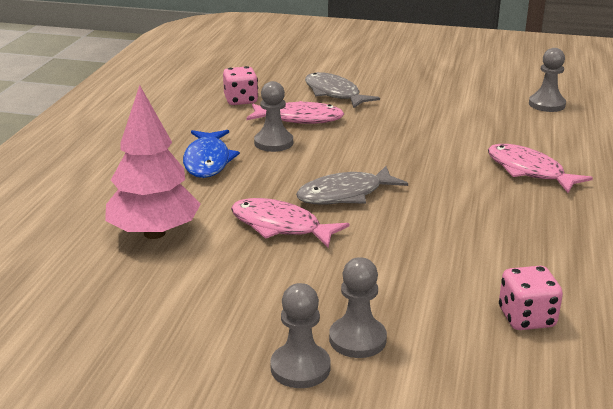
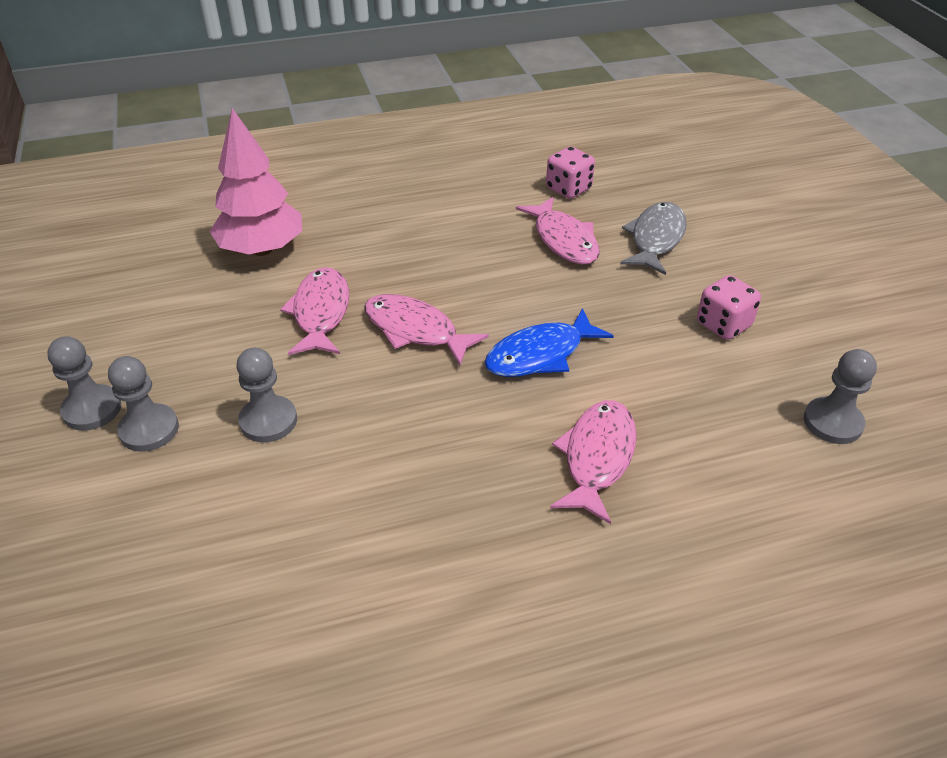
camera: 60 degrees right, 15 degrees up
blue fish [183,130,240,178] -> blue fish moved to [484,308,614,377]
grey pawn [254,81,293,152] -> grey pawn moved to [236,347,297,442]
grey fish [296,166,408,204] -> pink fish [364,294,489,365]
pink dice [499,266,563,330] -> pink dice moved to [697,275,761,340]

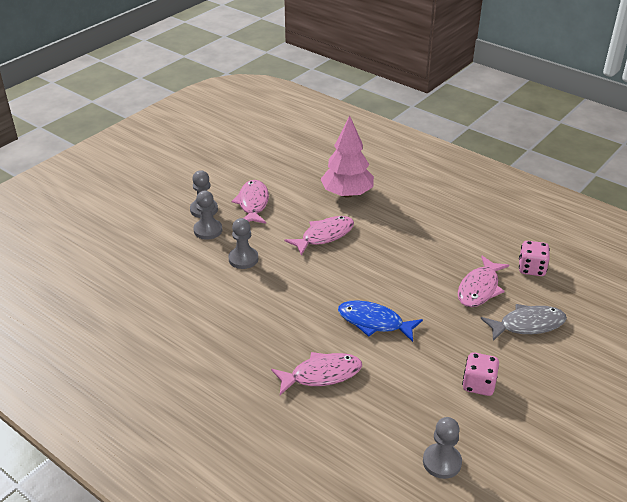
camera: 55 degrees right, 5 degrees down
pink fish [364,294,489,365] -> pink fish moved to [231,180,269,224]

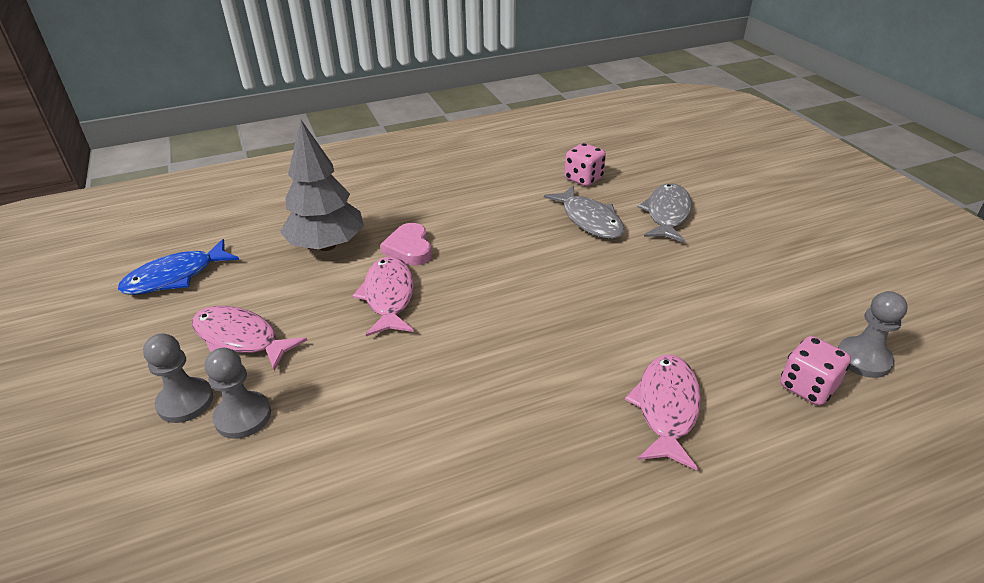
camera: 60 degrees left, 0 degrees up
grey pawn [228,218,258,269] -> none
pink tree [321,116,374,198] -> grey tree [280,120,364,251]
blue fish [338,300,423,342] -> blue fish moved to [118,239,239,295]
pink fish [458,256,509,307] -> grey fish [544,185,625,239]
pink dice [462,352,499,396] -> pink dice moved to [780,336,851,405]
none -> pink heart [380,223,432,266]

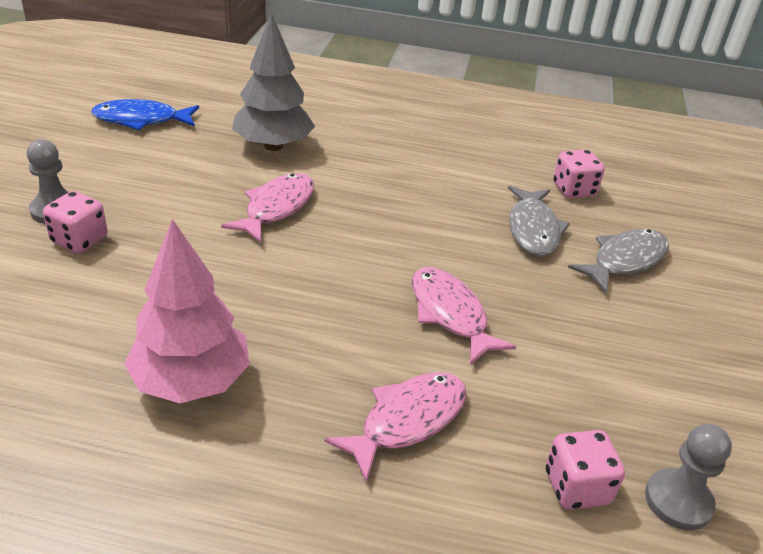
camera: 30 degrees right, 0 degrees up
pink fish [192,306,307,371] -> pink fish moved to [412,267,516,365]
grey pawn [205,348,271,439] -> pink dice [43,191,108,253]
pink heart [380,223,432,266] -> none
none -> pink tree [124,219,250,403]

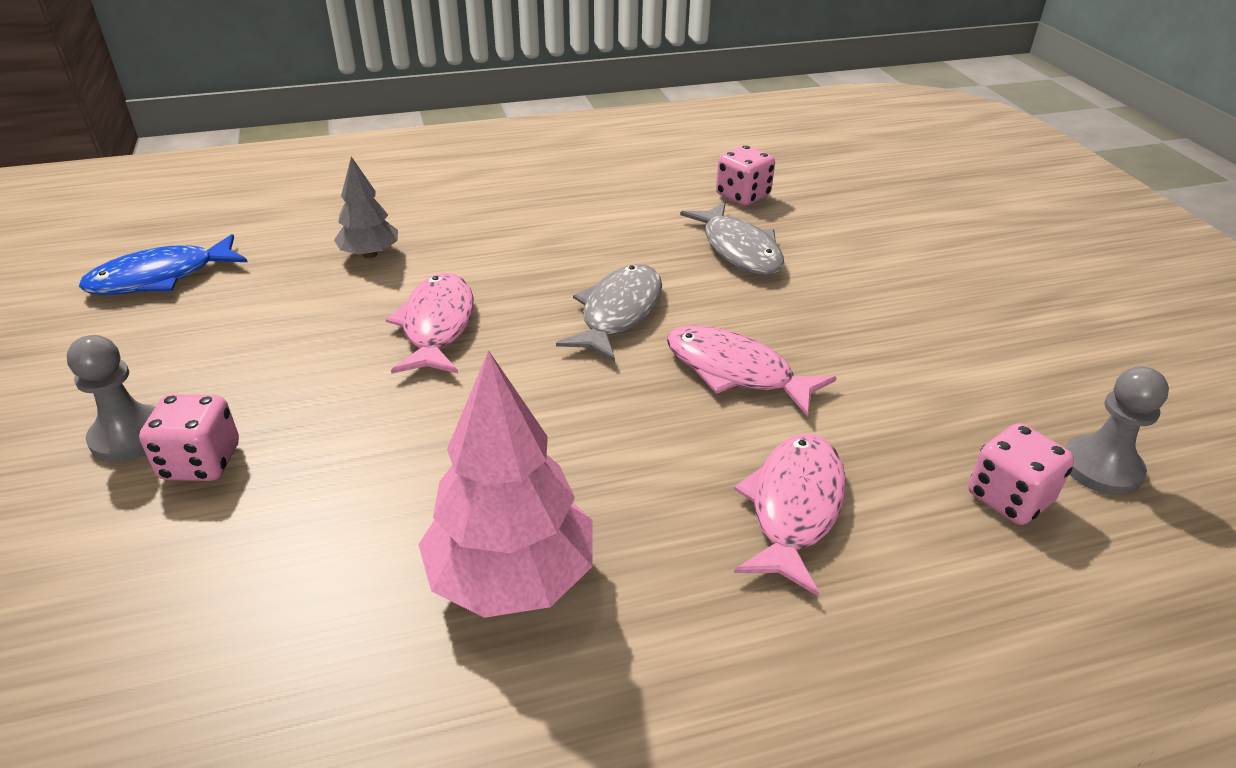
camera: 25 degrees left, 0 degrees up
grey tree [232,12,315,151] -> grey tree [334,156,398,258], size x0.57
grey fish [568,229,669,293] -> grey fish moved to [556,264,662,362]

